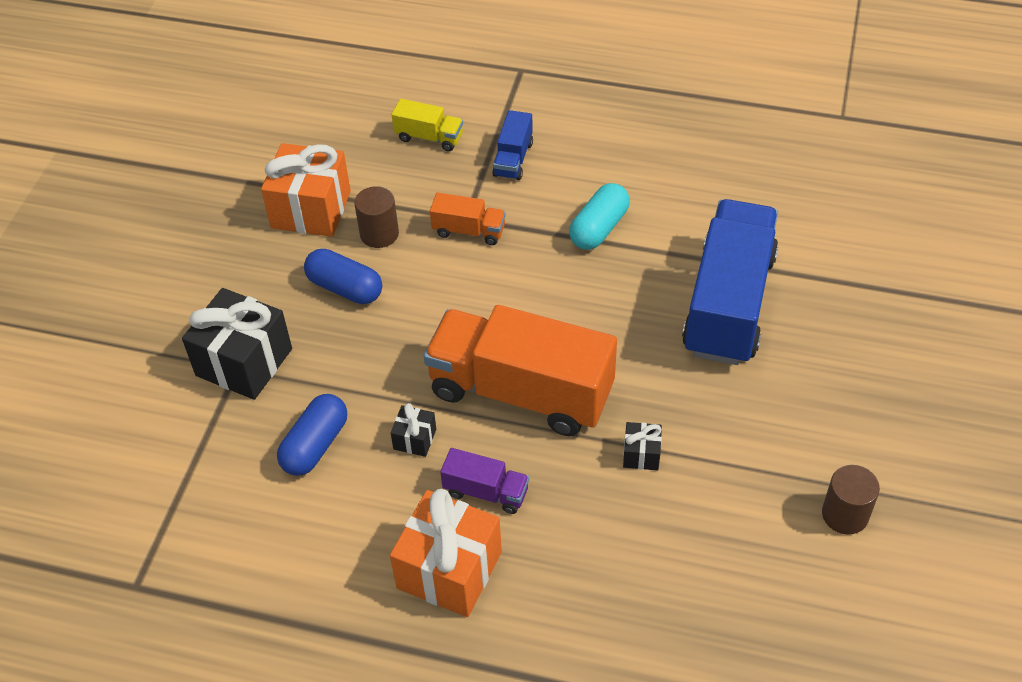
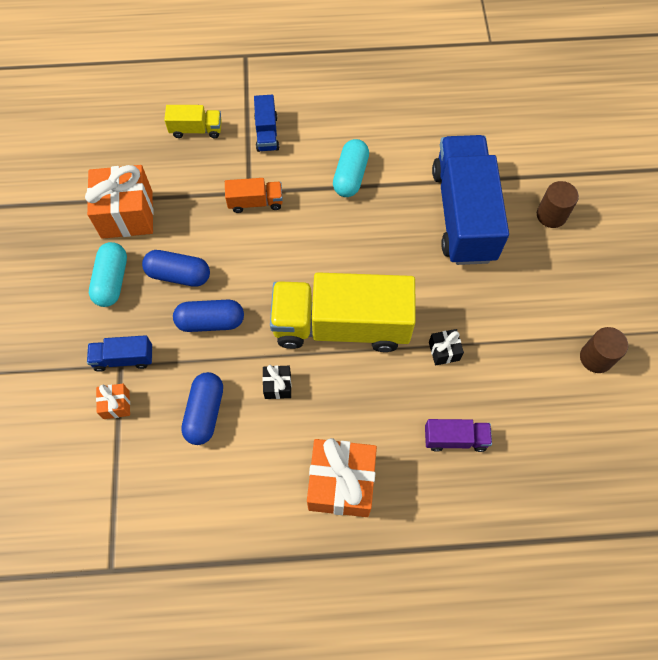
camera: 20 degrees left, 15 degrees up
black gift [182,288,292,400] -> blue truck [87,335,152,372]
brown cylinder [354,186,399,248] -> brown cylinder moved to [537,181,579,228]
orange truck [424,305,617,436] -> yellow truck [270,272,416,352]
purple truck [440,448,529,514] -> purple truck moved to [425,419,492,452]
none -> turquoise capsule [89,242,127,307]
none -> orange gift [96,384,130,419]
none -> blue capsule [173,300,244,332]

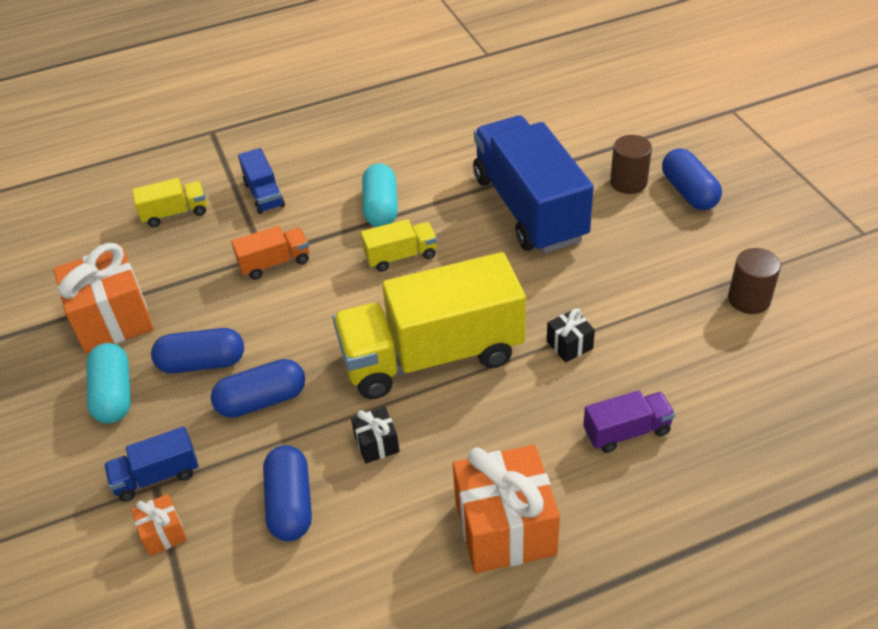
camera: 15 degrees left, 20 degrees down
none -> yellow truck [361,219,437,272]
none -> blue capsule [662,148,722,210]

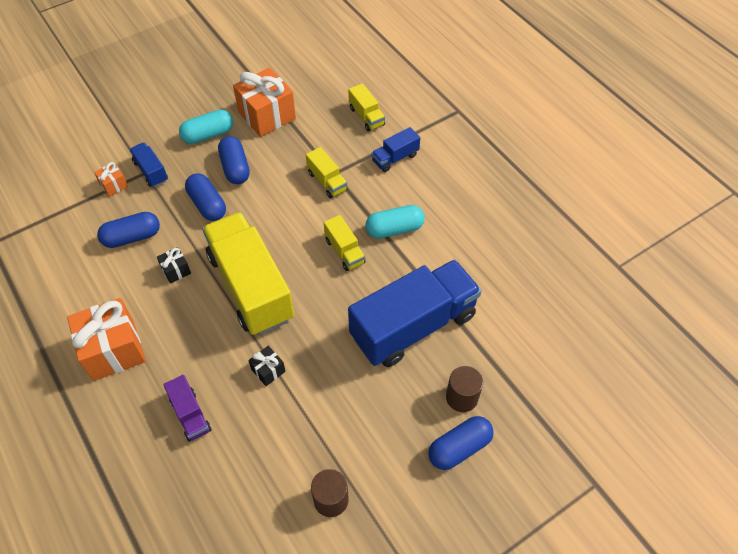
camera: 75 degrees right, 10 degrees up
orange truck [231,226,309,280] -> yellow truck [306,147,348,198]

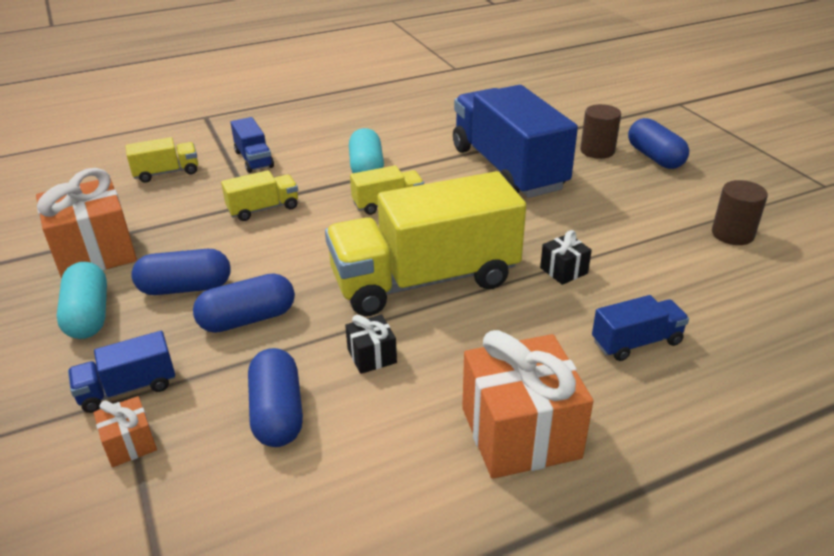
camera: 80 degrees left, 20 degrees down
purple truck [163,375,212,442] -> blue truck [592,295,689,361]

